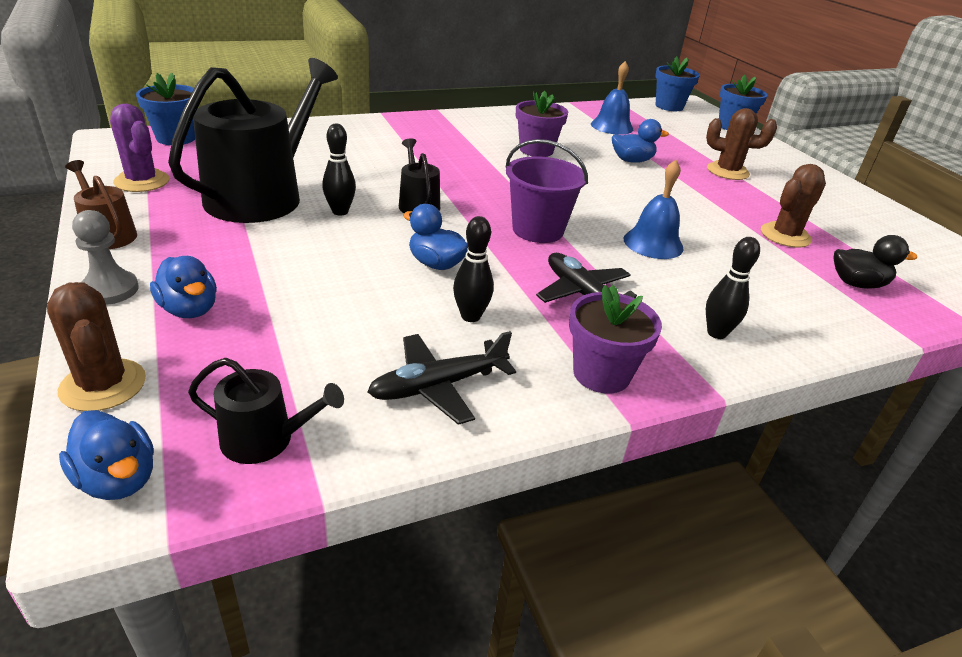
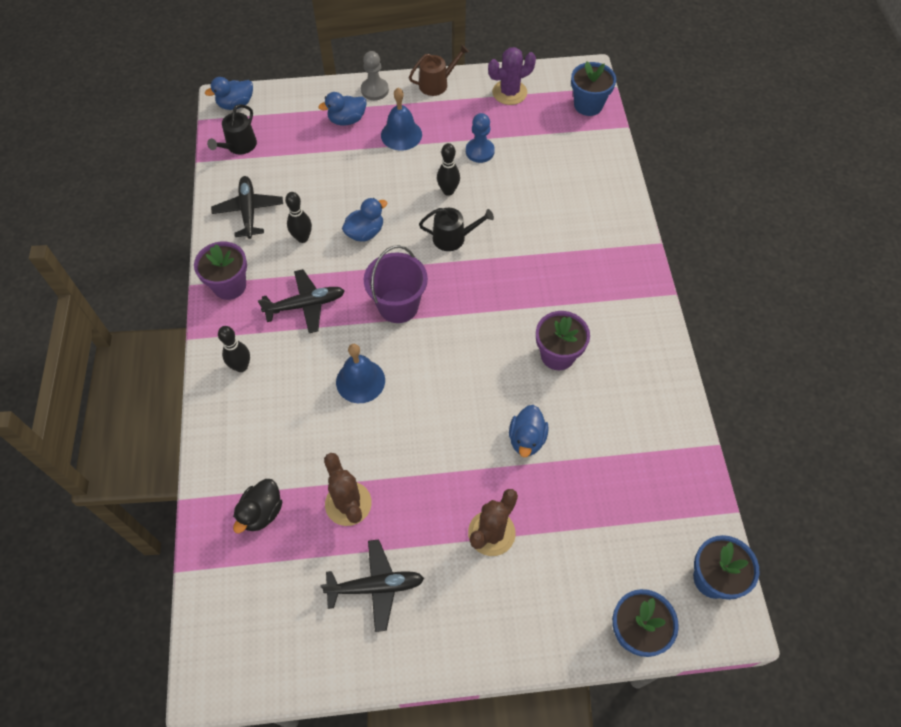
camera: 110 degrees right, 25 degrees up
brown cactus [47,282,146,411] -> none
black watering can [168,58,338,223] -> blue pawn [466,113,495,163]
blue bell [591,61,633,135] -> blue bell moved to [381,88,422,151]
none -> black plane [320,539,424,632]

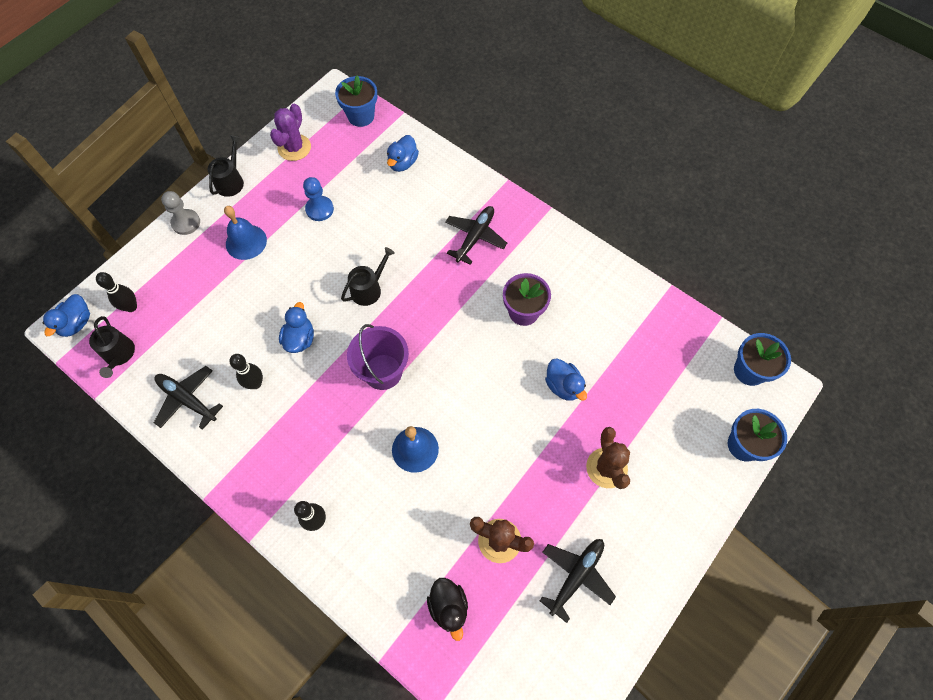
camera: 45 degrees left, 5 degrees up
purple flower pot [194,242,247,300] -> none
black plane [258,269,345,333] -> black plane moved to [446,206,507,265]
blue duck [318,92,367,126] -> blue duck moved to [387,135,419,172]
brown watering can [409,45,469,96] -> black watering can [208,135,244,197]
black bowling pin [437,143,460,196] -> black bowling pin moved to [96,272,137,312]

